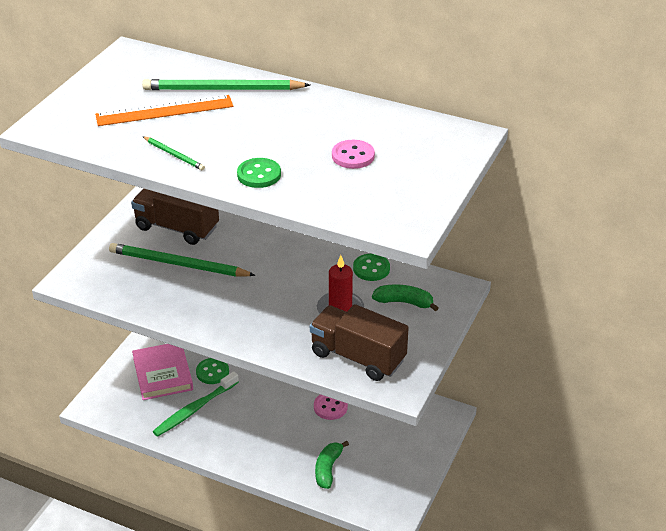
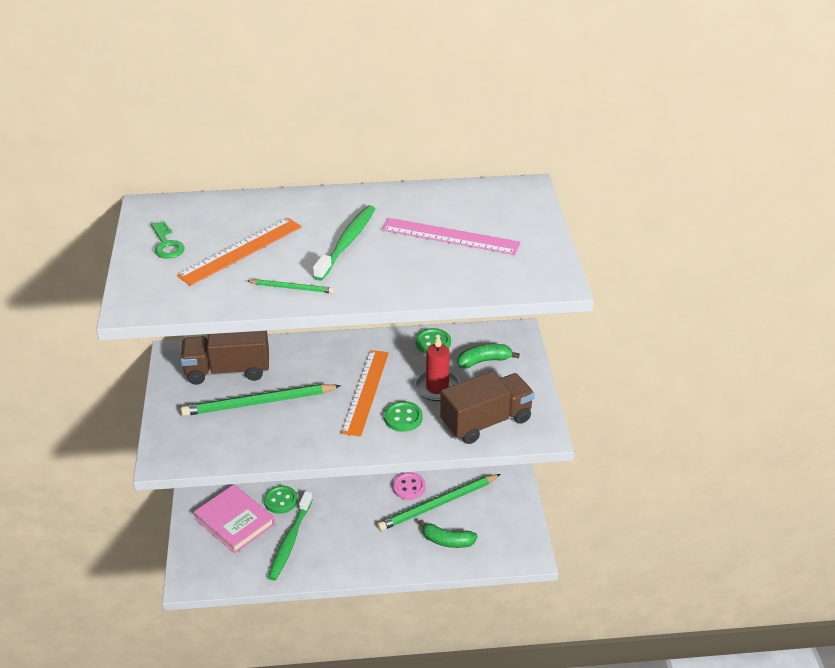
camera: 30 degrees left, 0 degrees up
green pencil [142,79,310,90] -> green pencil moved to [377,474,501,531]
green button [237,158,281,188] -> green button moved to [384,401,423,432]
brown truck [310,304,409,381] -> brown truck turned 150 degrees clockwise [440,371,535,444]
green banana [315,441,349,489] -> green banana turned 60 degrees counterclockwise [419,519,478,548]
pink button [332,140,375,169] -> pink ruler [382,218,521,255]
none -> green key [151,221,185,259]
none -> green toothbrush [313,205,375,281]
none -> orange ruler [341,350,389,437]

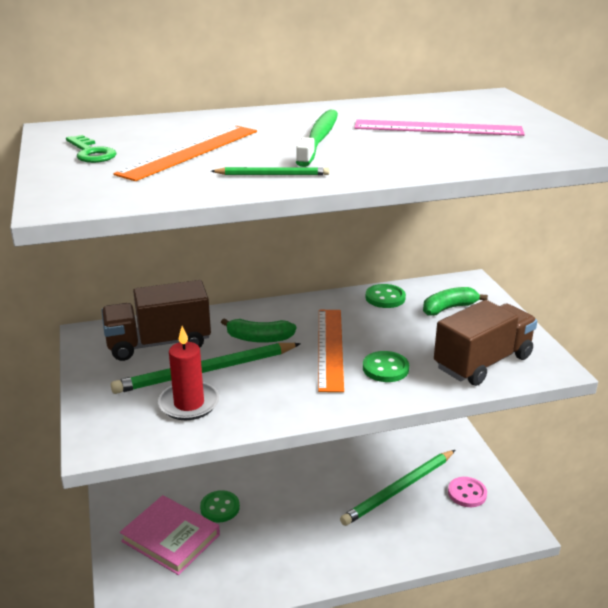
camera: 10 degrees left, 10 degrees down
green toothbrush [268,491,313,580] -> none
pink button [393,472,425,500] -> pink button moved to [448,477,487,507]
red candle [415,335,460,401] -> red candle moved to [158,326,219,420]
green banana [419,519,478,548] -> green banana moved to [221,318,296,343]

